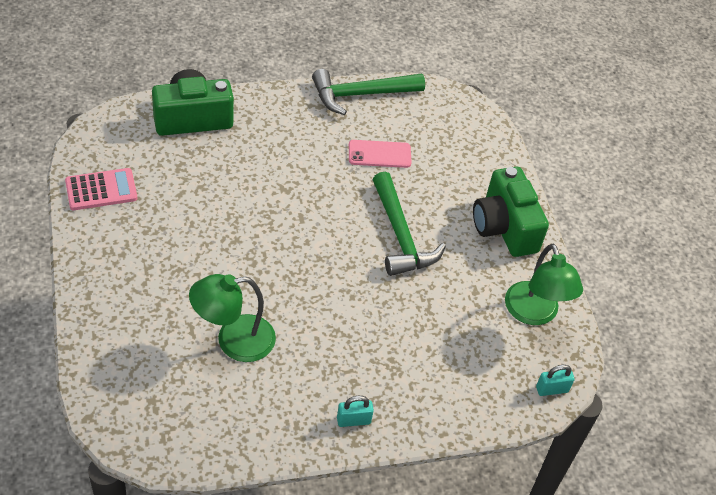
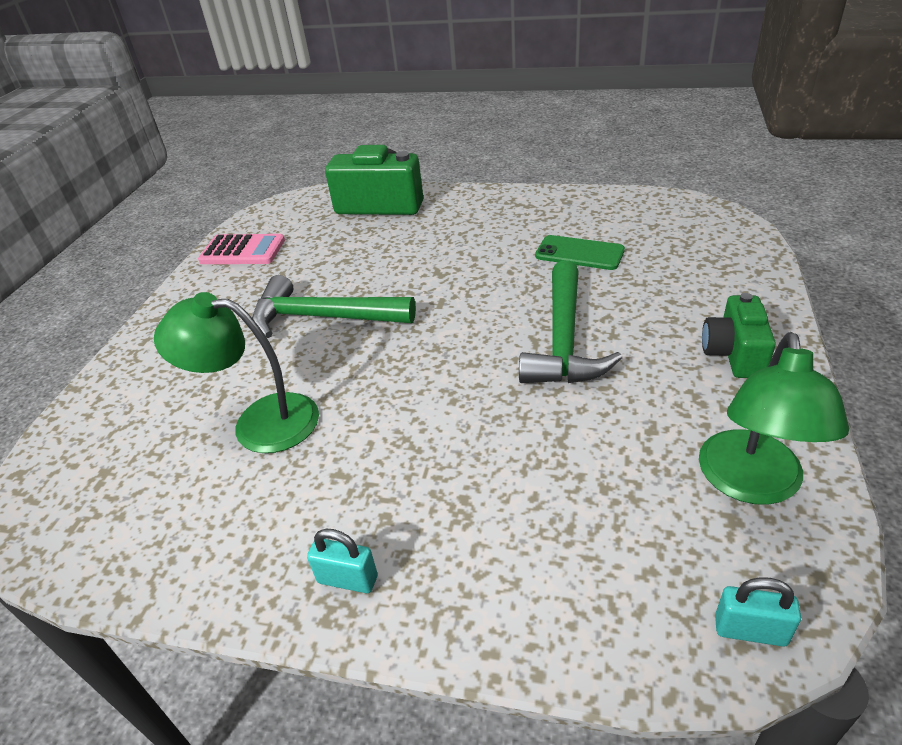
camera: 35 degrees right, 10 degrees down
green hammer [312,69,425,115] -> green hammer moved to [252,275,416,338]
pink phone [349,140,412,168] -> green phone [535,235,625,270]
green camera [473,167,549,257] -> green camera [702,293,776,378], size x0.62

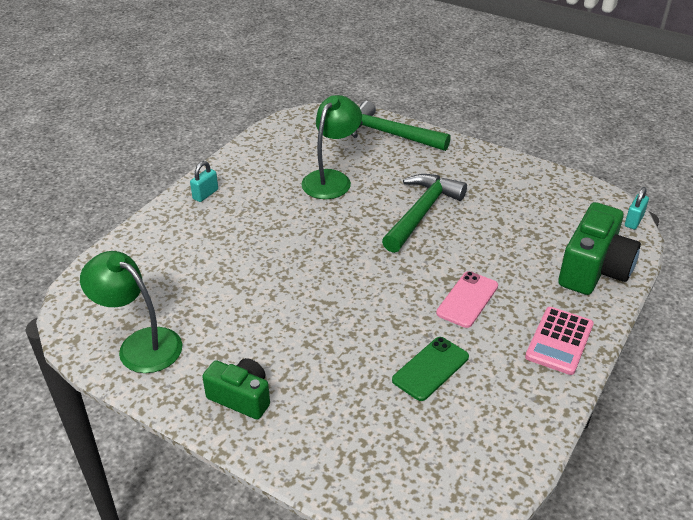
camera: 105 degrees right, 0 degrees up
pink calculator [198,234,285,264] -> pink calculator moved to [525,307,594,375]
green hammer [519,261,622,383] -> green hammer moved to [351,101,451,151]
turquoise padlock [715,577,801,647] -> turquoise padlock moved to [625,187,649,229]
none -> pink phone [436,271,498,328]

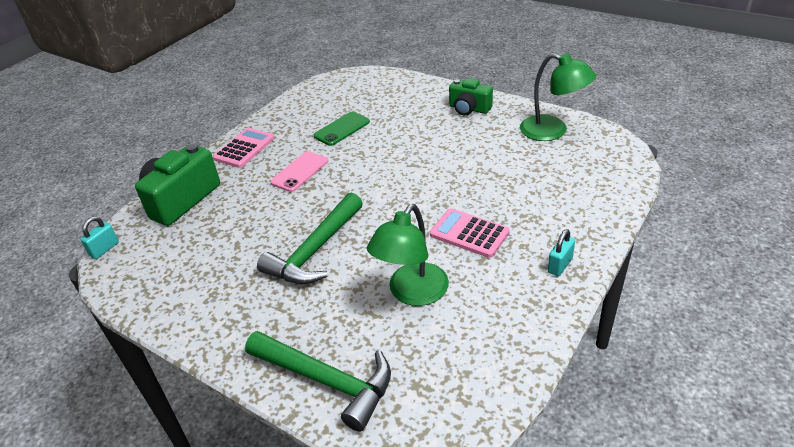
camera: 175 degrees left, 0 degrees up
none -> pink calculator [430,208,510,258]

